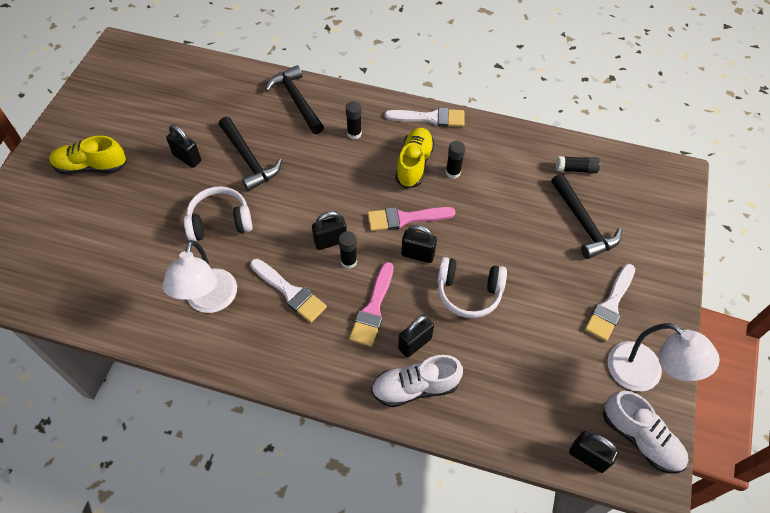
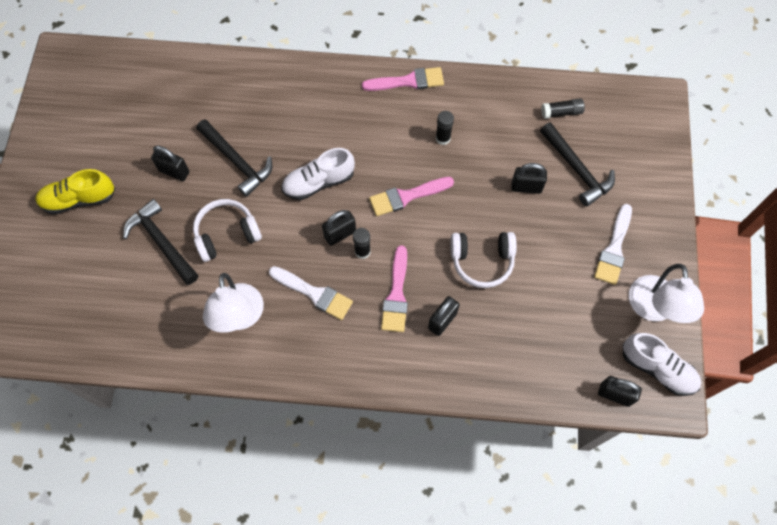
camera: 10 degrees left, 10 degrees up
black hammer [265,65,324,134] -> black hammer moved to [123,199,198,285]
black glue stick [346,101,362,139] -> none
white shoe [371,355,463,407] -> white shoe moved to [281,148,355,200]
white brush [385,108,464,127] -> pink brush [362,67,444,91]
yellow shoe [395,128,434,189] -> none
black padlock [401,225,437,263] -> black padlock moved to [511,163,547,194]
white lamp [608,323,720,392] -> white lamp turned 60 degrees clockwise [629,264,704,323]

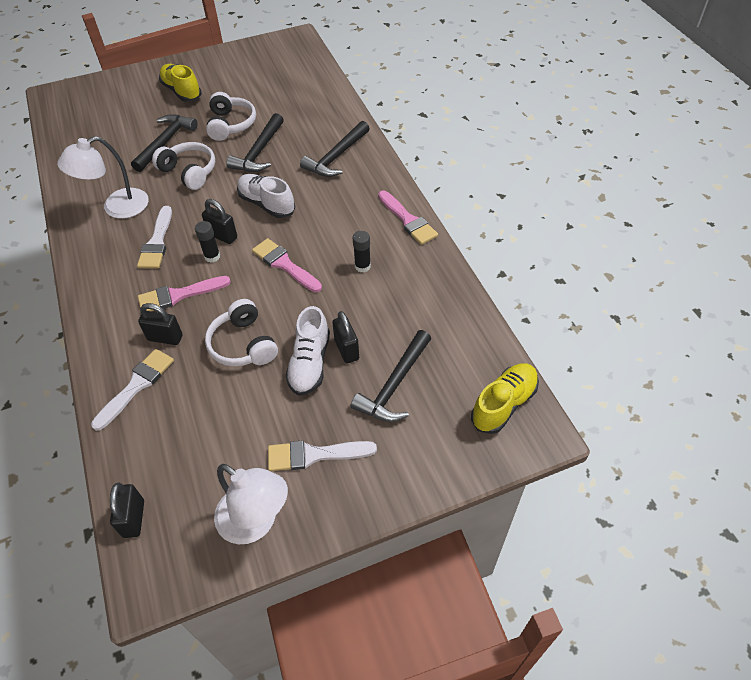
camera: 65 degrees right, 15 degrees down
black padlock [151,146,189,181] -> white headphones [206,92,256,141]
black glue stick [541,98,585,119] -> none
white shoe [623,333,701,396] -> white shoe moved to [285,306,330,396]
white lamp [629,264,704,323] -> white lamp turned 120 degrees counterclockwise [214,464,288,544]
none -> white brush [91,349,174,431]
none -> black hammer [300,121,370,177]
none -> yellow shoe [471,363,539,434]

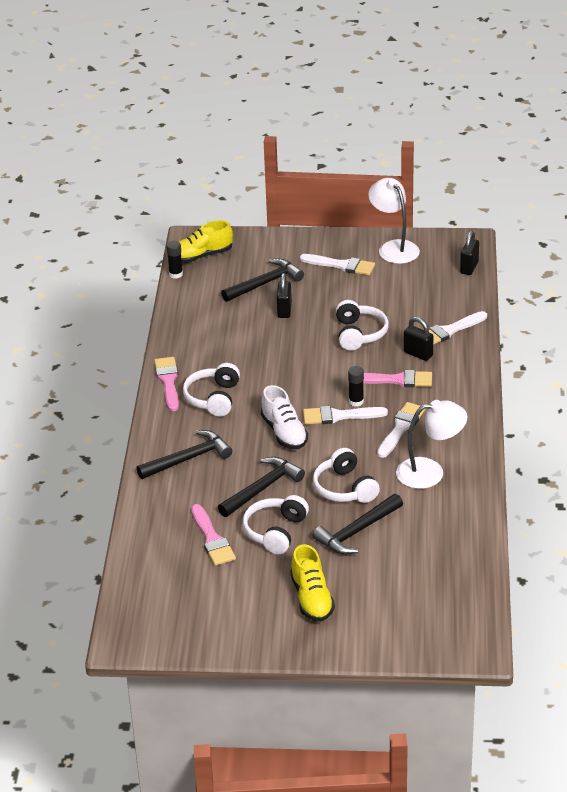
camera: 155 degrees left, 15 degrees down
black padlock [202,199,237,244] -> white brush [303,406,388,425]
pink brush [252,238,322,292] -> pink brush moved to [191,504,236,566]
white shoe [285,306,330,396] -> none
black glue stick [353,231,371,272] -> black glue stick moved to [167,241,183,279]
none -> white headphones [183,363,240,417]

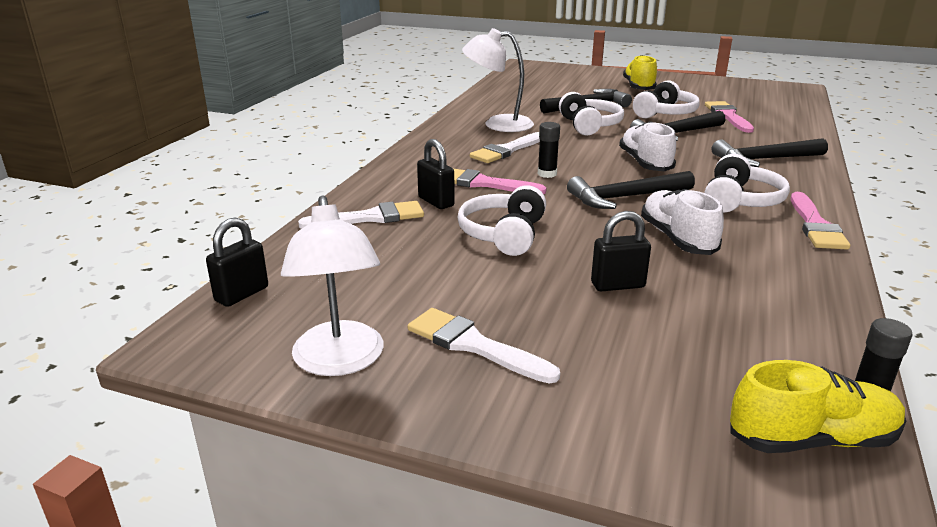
camera: 165 degrees left, 10 degrees down
black hammer [221,259,304,302] -> black hammer moved to [567,171,695,209]
black padlock [277,273,292,318] -> black padlock turned 60 degrees clockwise [591,211,651,291]
white brush [303,406,388,425] -> none
none -> white shoe [641,189,724,255]

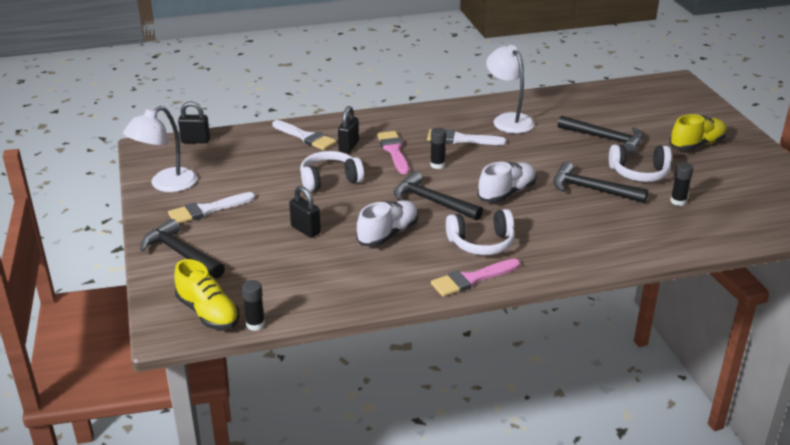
camera: 55 degrees right, 5 degrees up
white brush [408,308,560,384] -> white brush turned 120 degrees counterclockwise [168,192,255,224]
white headphones [559,92,624,136] -> none
pink brush [705,101,754,133] -> black glue stick [670,162,693,206]
black hammer [711,138,828,167] -> black hammer moved to [140,219,225,278]

